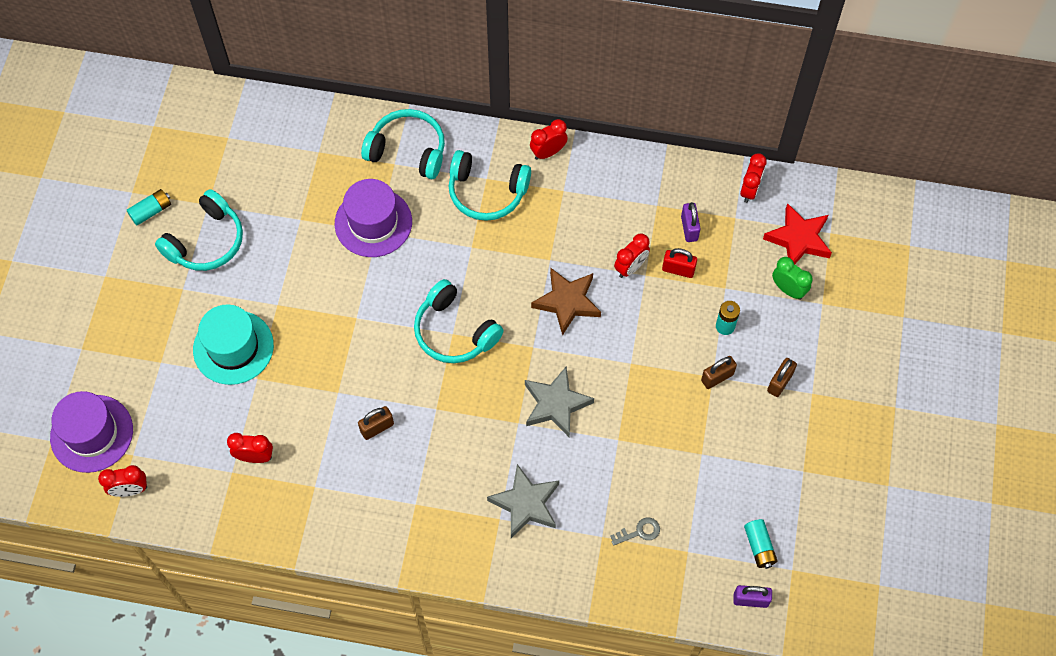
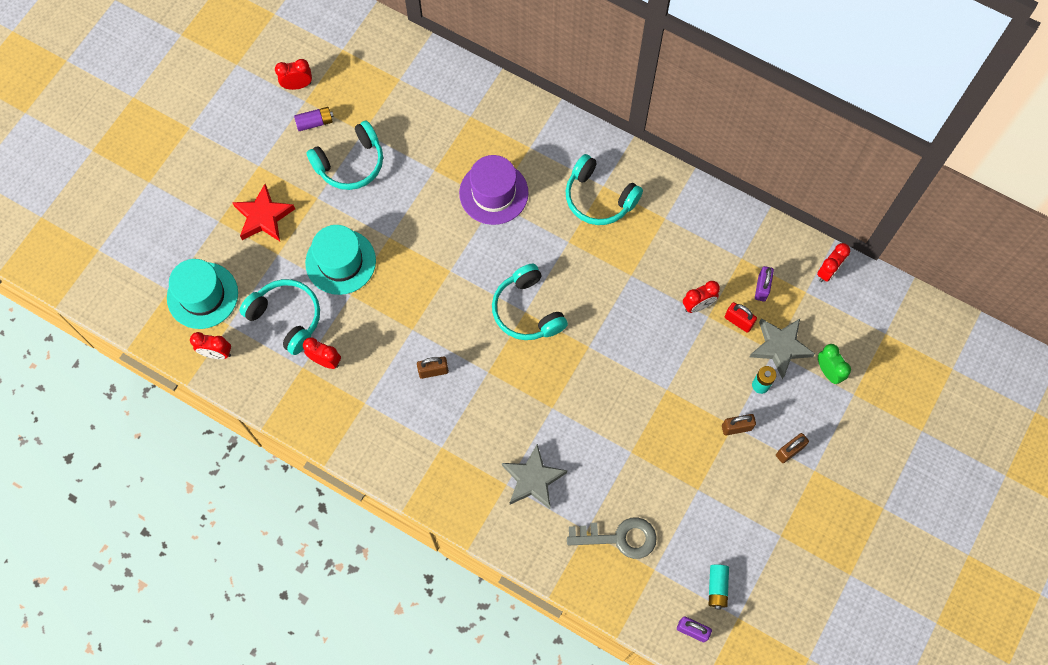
camera: 20 degrees right, 5 degrees up
purple hat [50,391,133,473] -> turquoise hat [167,259,238,329]
turquoise battery [127,189,171,226] -> purple battery [294,107,334,131]
turquoise headphones [361,109,445,179] -> turquoise headphones moved to [240,279,320,355]
grey star [525,367,594,437] -> grey star moved to [750,318,815,379]
red clock [530,119,568,160] -> red clock moved to [275,59,312,90]
brown star [531,267,601,336] -> none
grey key [610,517,660,546] -> grey key [567,517,657,559], size x1.96
red star [763,203,832,264] -> red star moved to [232,184,295,241]

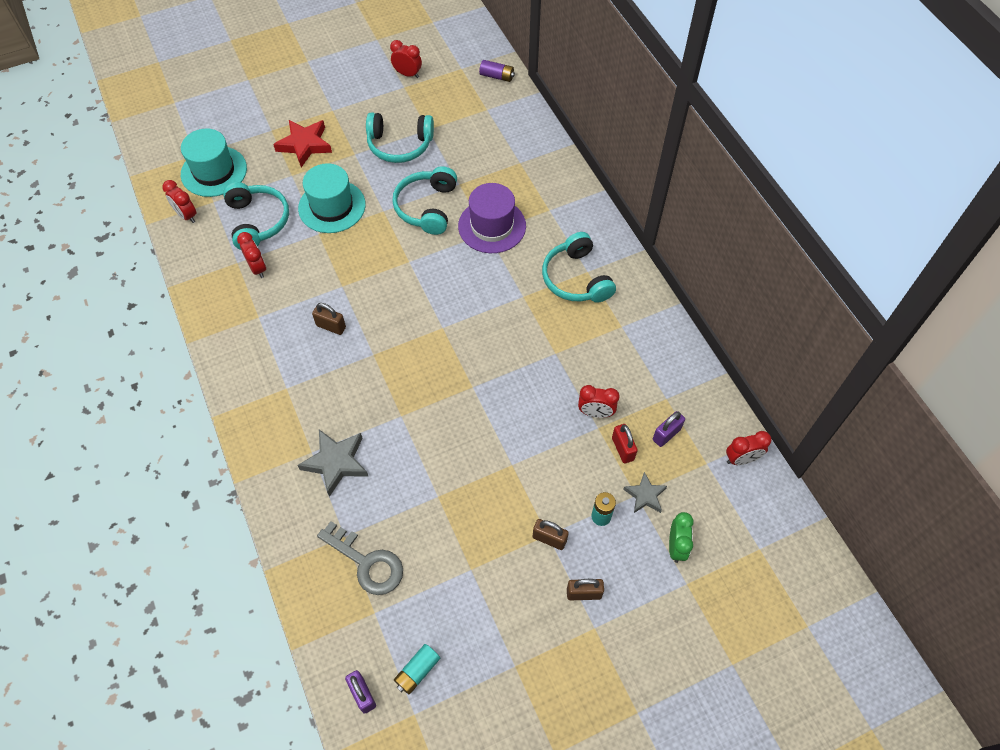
camera: 35 degrees right, 10 degrees down
purple battery [294,107,334,131] -> purple battery moved to [479,60,515,82]
turquoise headphones [492,264,568,340] -> turquoise headphones moved to [392,166,457,235]
grey star [750,318,815,379] -> grey star [623,472,667,513], size x0.61

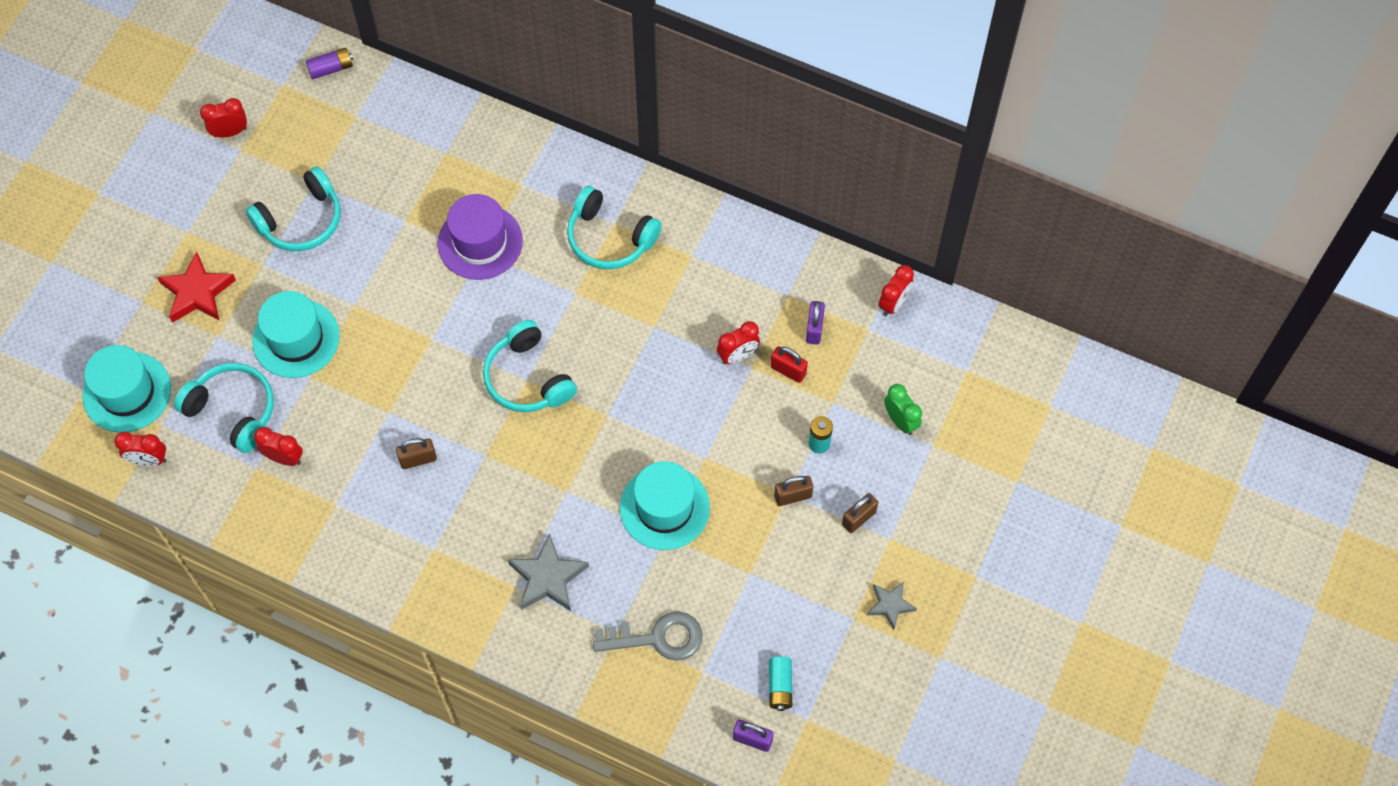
camera: 40 degrees left, 5 degrees up
turquoise headphones [392,166,457,235] -> turquoise headphones moved to [483,320,577,412]
grey star [623,472,667,513] -> grey star moved to [867,582,917,630]
none -> turquoise hat [620,461,710,550]

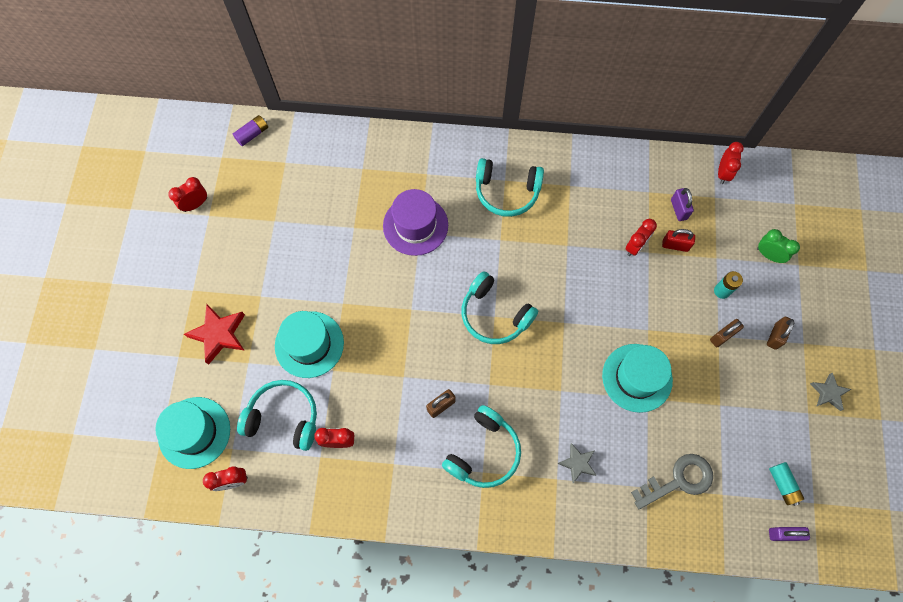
camera: 20 degrees left, 5 degrees up
turquoise headphones [245,166,341,251] -> turquoise headphones moved to [442,405,521,488]
grey star [508,534,589,611] -> grey star [558,443,596,483], size x0.61

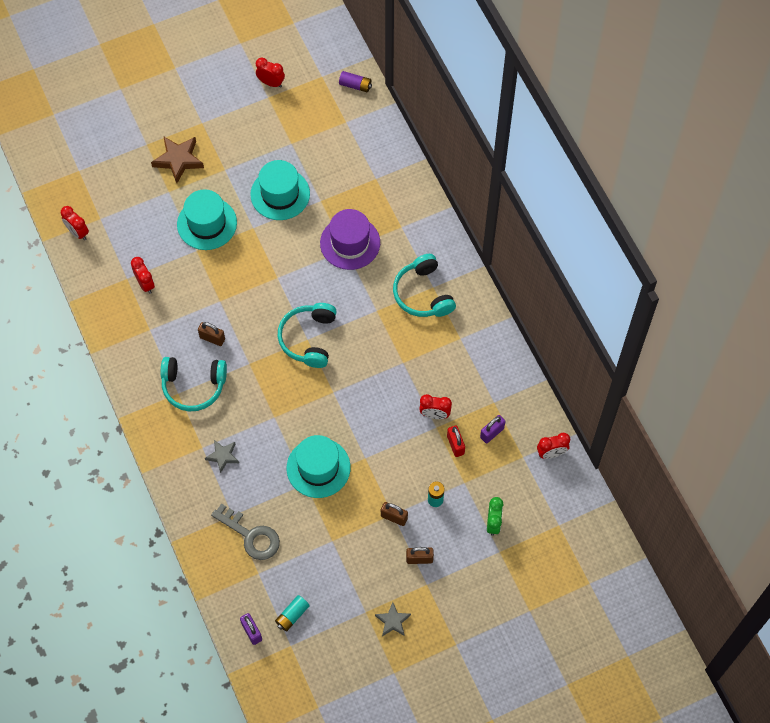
camera: 60 degrees right, 5 degrees down
turquoise hat [155,397,230,469] -> turquoise hat moved to [250,160,310,220]
red star [184,304,245,365] -> brown star [151,136,204,183]
turquoise headphones [237,380,317,451] -> none

